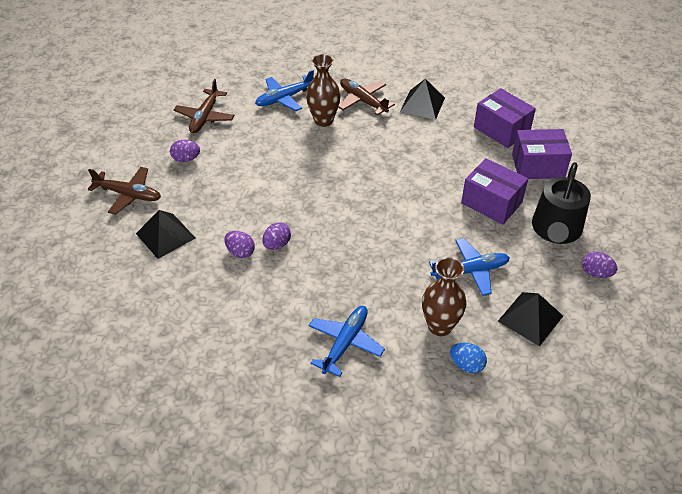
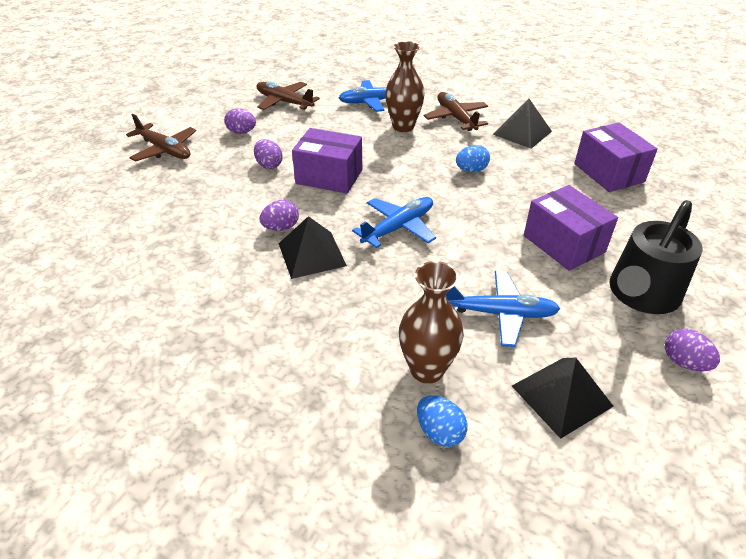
camera: 20 degrees right, 5 degrees down
black pyramid [136,210,195,259] -> black pyramid moved to [278,216,347,279]
brown plane [174,79,234,133] -> brown plane turned 90 degrees clockwise [257,82,320,110]
purple egg [224,231,255,258] -> purple egg moved to [254,139,282,169]
blue plane [309,306,385,377] -> blue plane moved to [352,197,436,248]
purple box [512,129,572,179] -> purple box moved to [292,128,362,194]
none -> blue egg [456,145,490,172]

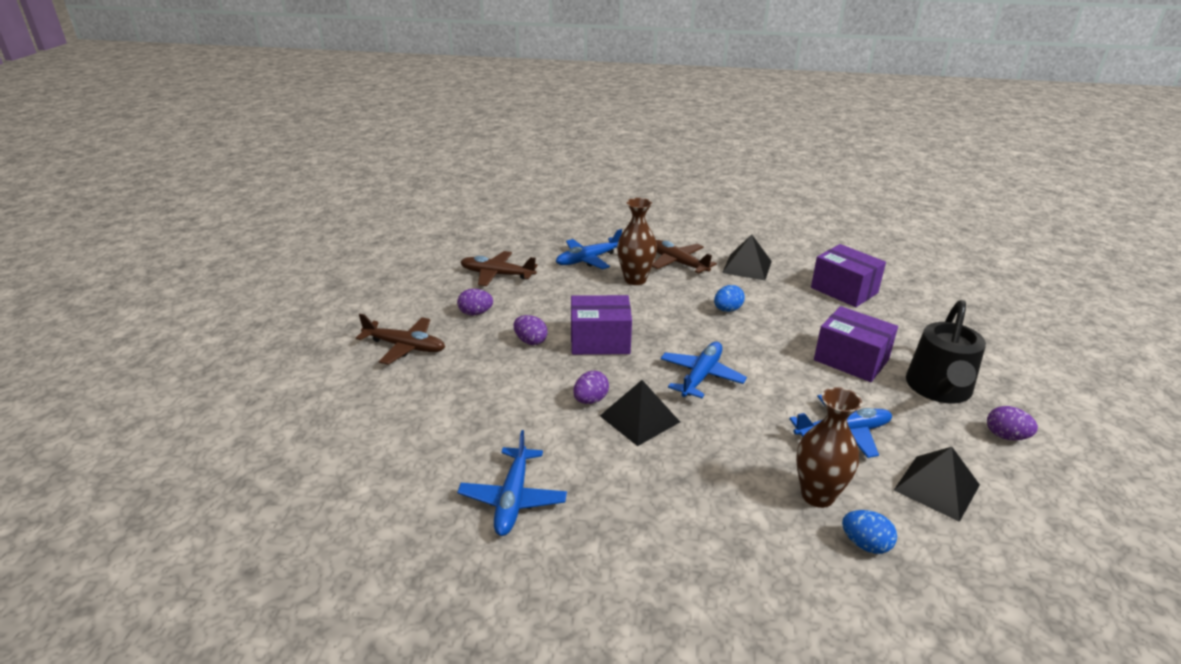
camera: 20 degrees left, 10 degrees down
none -> blue plane [457,430,567,536]

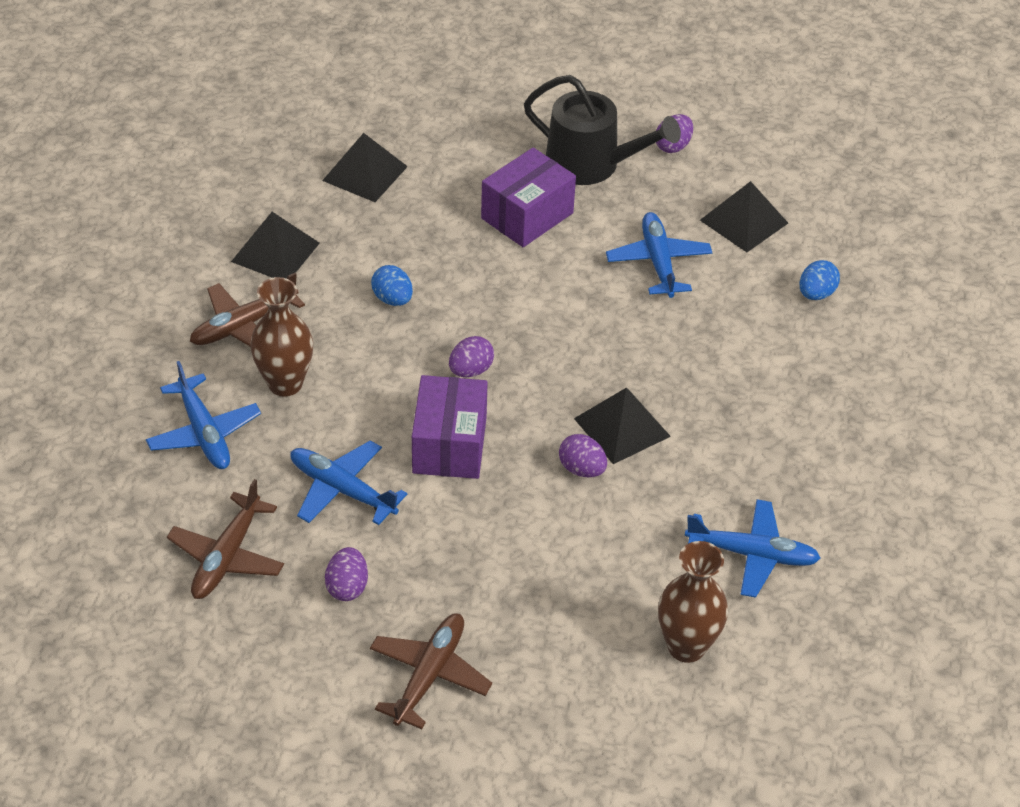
camera: 85 degrees left, 15 degrees up
purple egg [514,315,548,345] -> purple egg moved to [449,336,494,377]
blue plane [660,342,747,398] -> blue plane moved to [290,440,407,525]
brown vase [796,387,862,508] -> brown vase moved to [658,541,728,663]
purple box [811,244,886,307] -> black pyramid [322,133,408,202]

